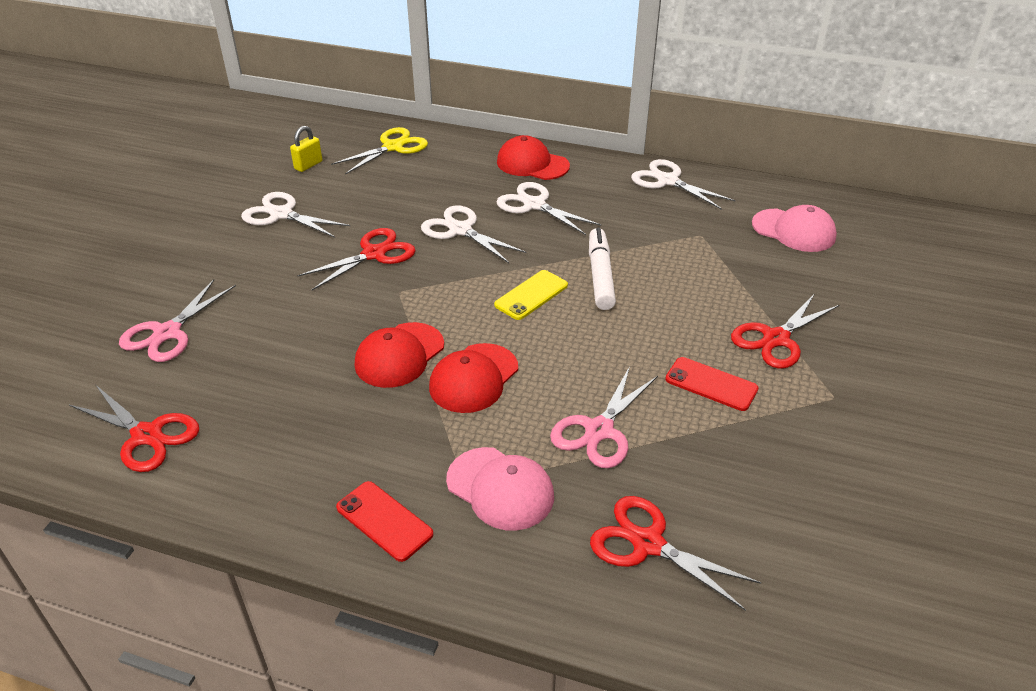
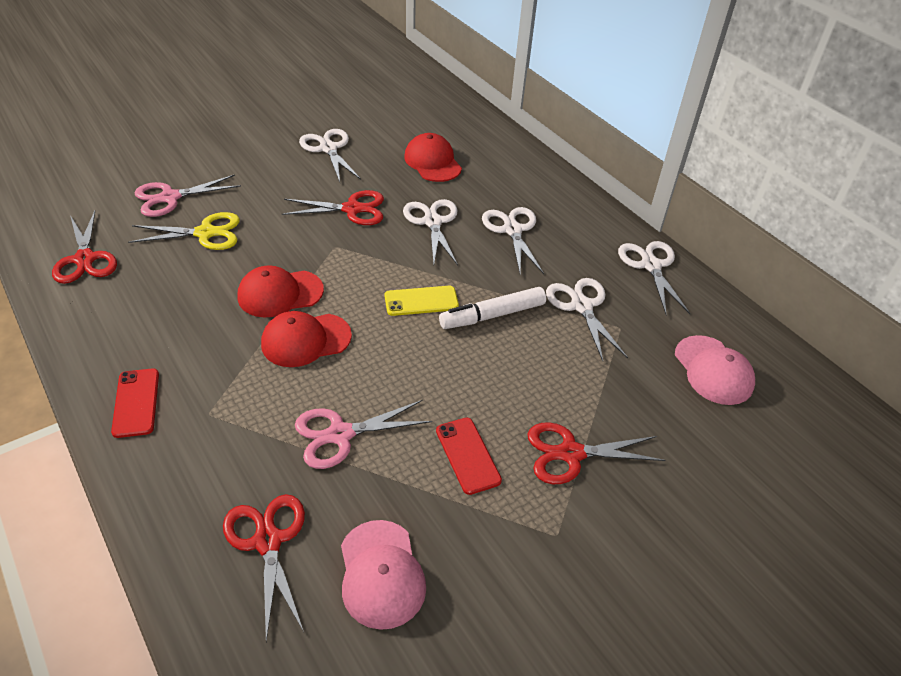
camera: 35 degrees right, 5 degrees up
yellow padlock [290,126,322,172] -> none
yellow scissors [331,127,428,175] -> yellow scissors moved to [128,212,240,250]
pink cap [446,447,554,531] -> pink cap moved to [341,520,426,630]
red cap [497,135,570,180] -> red cap moved to [404,133,462,182]
white marker [589,228,616,310] -> white marker turned 150 degrees counterclockwise [439,287,546,329]
none -> white scissors [546,278,628,361]

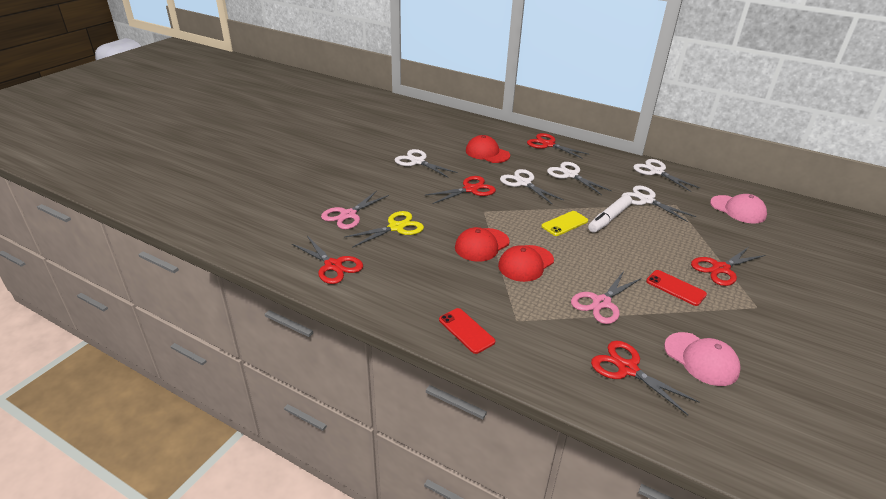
camera: 25 degrees left, 10 degrees down
none -> red scissors [527,133,590,159]

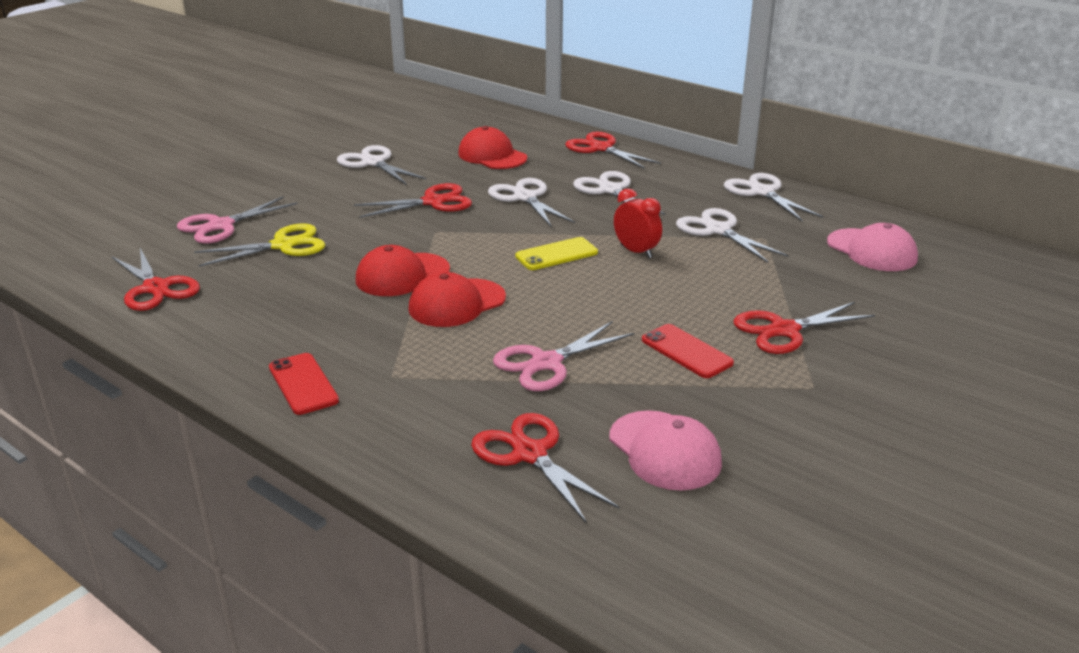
camera: 10 degrees right, 5 degrees down
white marker [588,195,632,233] -> red clock [614,188,662,258]

